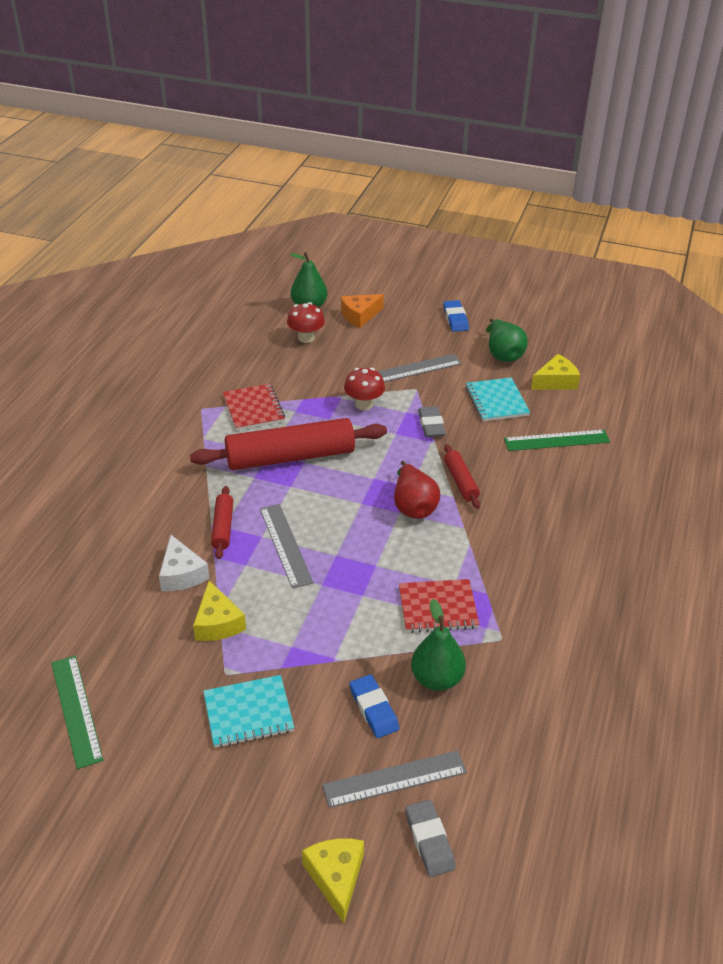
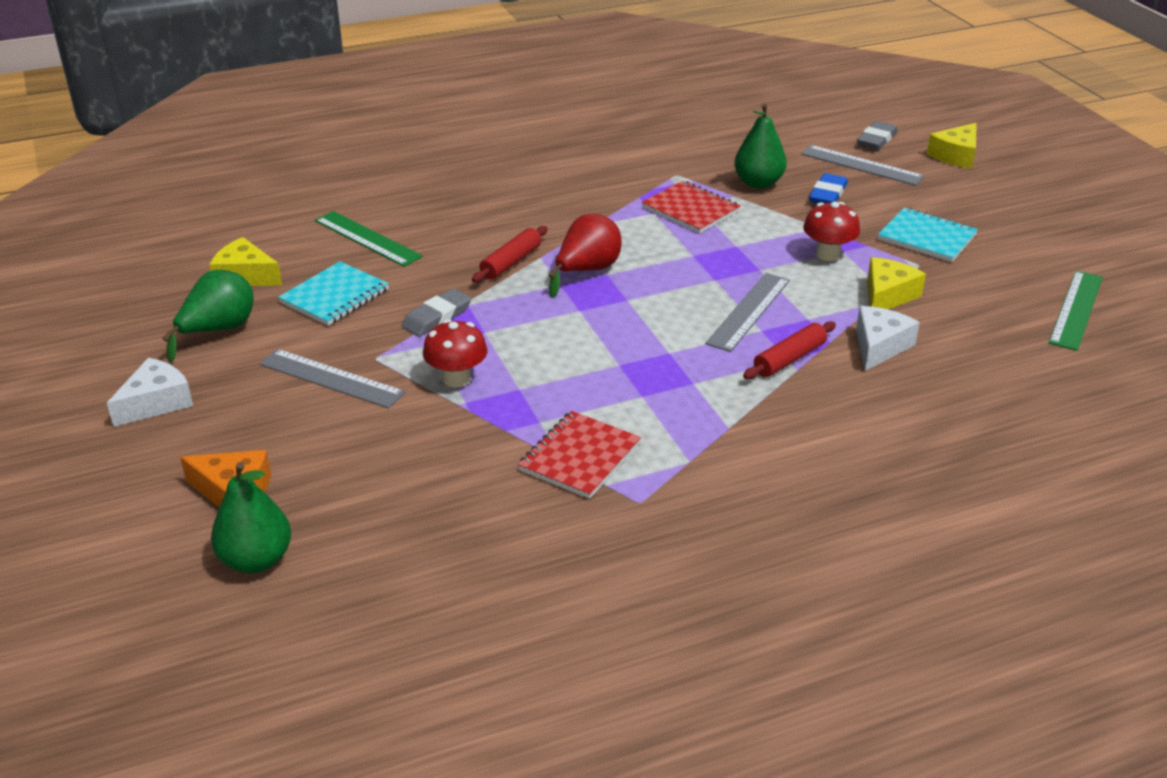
camera: 130 degrees left, 5 degrees down
red rolling pin [190,418,387,470] -> none
red mushroom [287,302,325,343] -> red mushroom moved to [803,202,860,261]
blue eraser [443,300,469,332] -> white cheese [107,358,193,427]

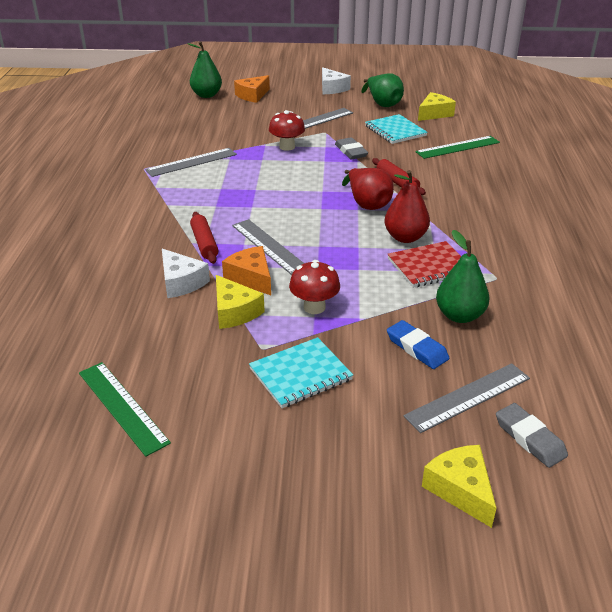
camera: 115 degrees right, 0 degrees up
red notebook [518,411,641,499] -> grey ruler [145,148,237,177]
none -> orange cheese [222,246,271,295]
none -> red pear [384,170,430,243]

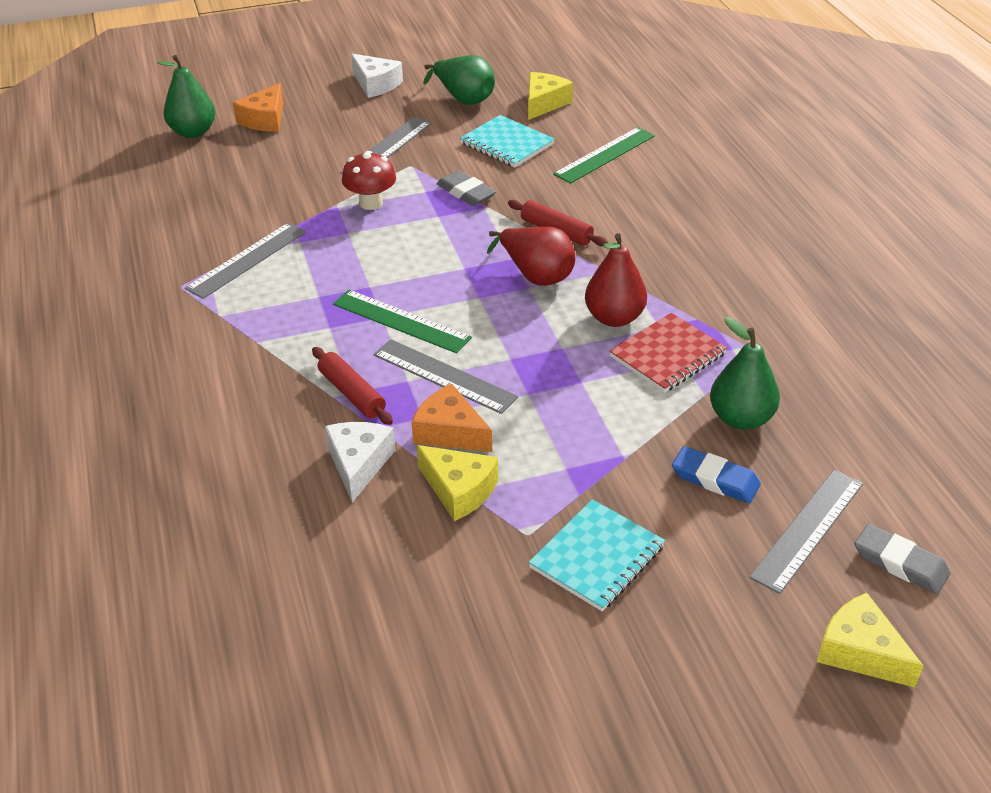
camera: 20 degrees left, 5 degrees up
green ruler [79,362,171,457] -> green ruler moved to [333,290,472,353]
white cheese [162,249,210,298] -> white cheese turned 120 degrees counterclockwise [325,422,396,503]
red mushroom [289,260,340,314] -> none

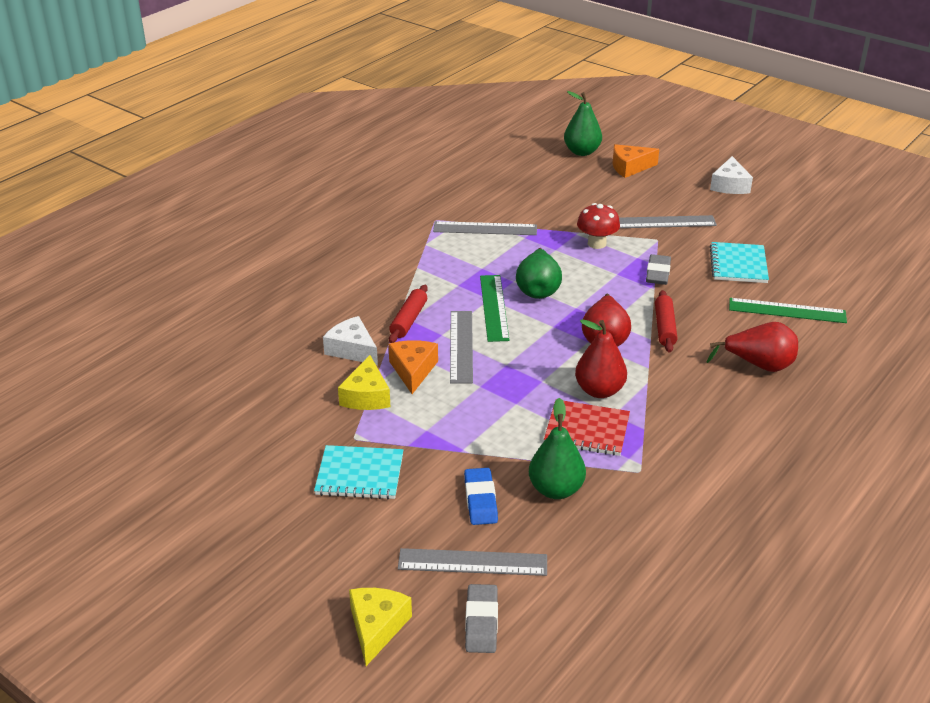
camera: 55 degrees right, 5 degrees down
white cheese [325,422,396,503] -> white cheese turned 105 degrees counterclockwise [323,316,378,365]
green pear [423,55,495,105] -> green pear moved to [516,248,562,299]
yellow cheese [528,72,573,120] -> none
none -> red pear [706,322,798,372]

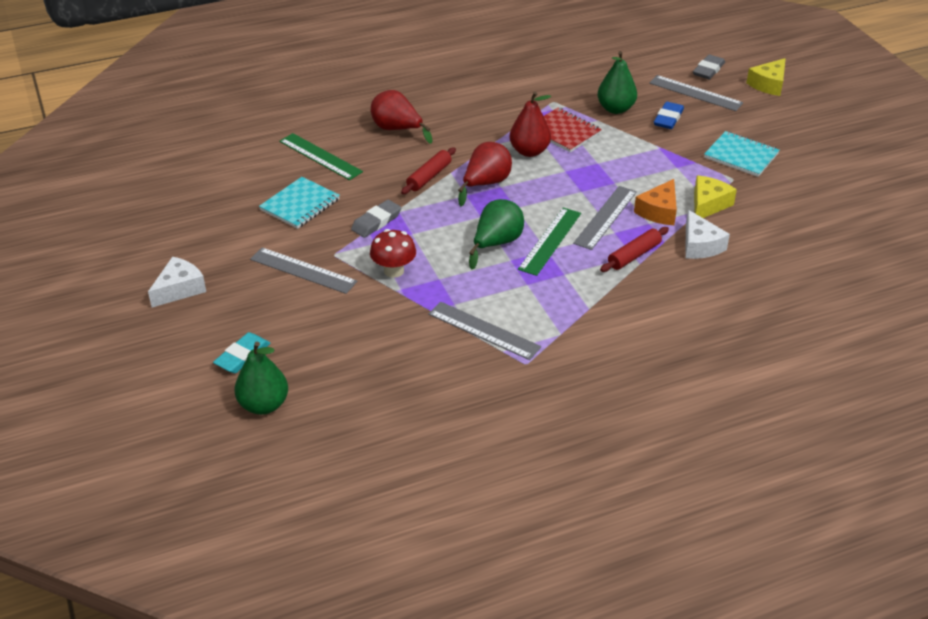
camera: 150 degrees left, 5 degrees up
orange cheese [613,144,659,178] -> turquoise eraser [213,332,270,373]

